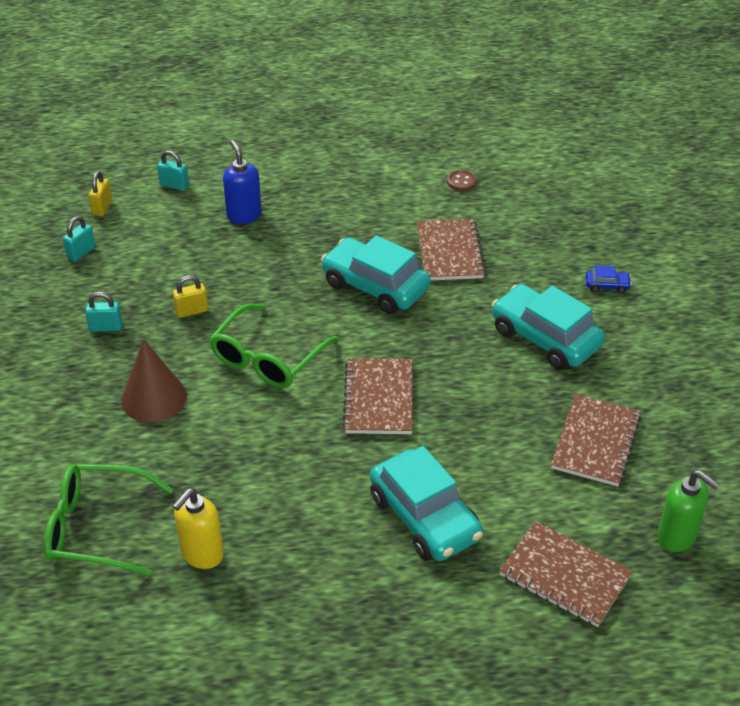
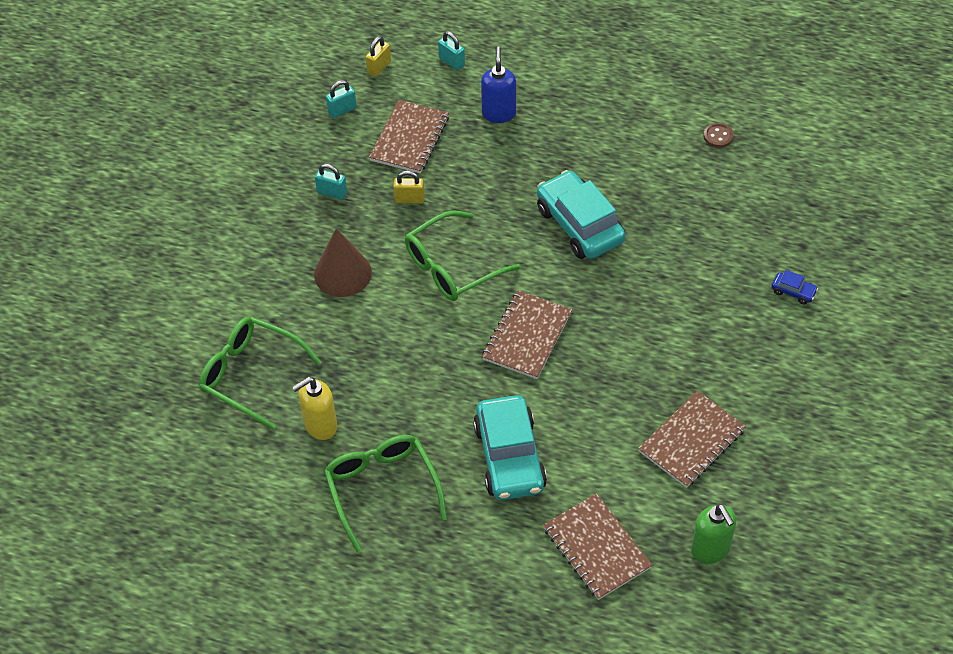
camera: 25 degrees right, 10 degrees up
brown notebook [417,219,486,280] -> brown notebook moved to [369,100,449,174]
turquoise car [492,284,605,370] -> none
none -> green glasses [324,435,447,552]

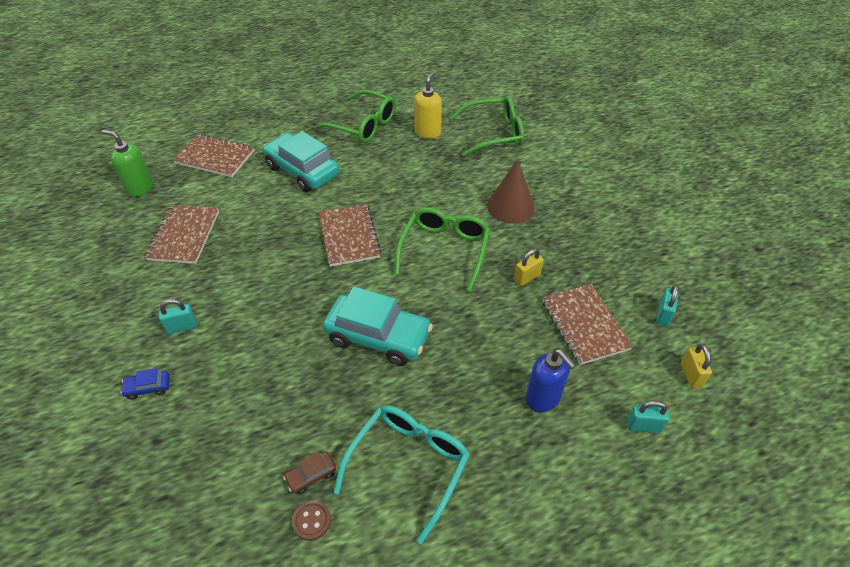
camera: 140 degrees right, 5 degrees down
turquoise padlock [315,164,347,200] -> turquoise padlock moved to [159,299,197,334]
none -> brown car [283,451,336,495]
none -> turquoise glasses [334,406,470,544]

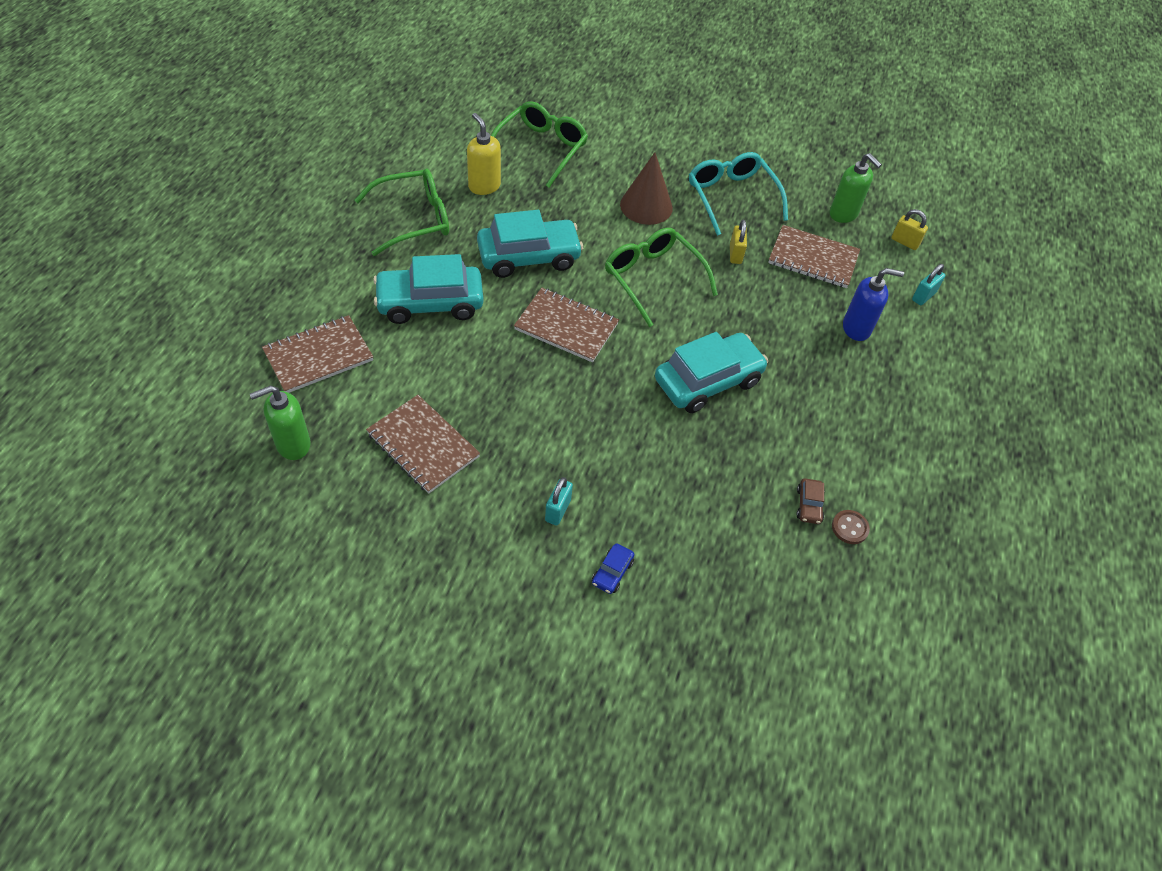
camera: 55 degrees left, 5 degrees up
turquoise glasses [334,406,470,544] -> turquoise glasses moved to [689,152,788,236]
turquoise padlock [656,284,678,327] -> green soap dispenser [830,153,882,223]
none -> turquoise car [477,210,583,278]

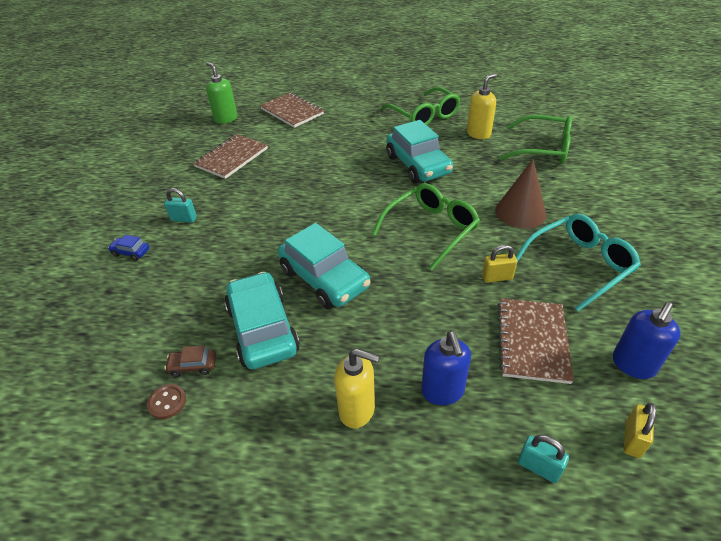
camera: 85 degrees right, 10 degrees down
turquoise car [373,254,484,324] -> turquoise car moved to [225,272,300,369]
brown notebook [514,288,619,363] -> none
green soap dispenser [830,153,882,223] -> blue soap dispenser [613,302,681,379]
none -> yellow soap dispenser [334,349,379,428]

